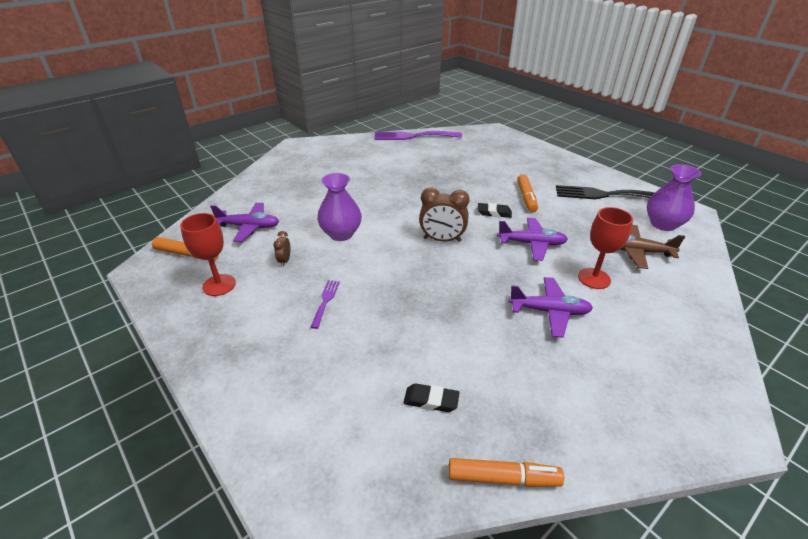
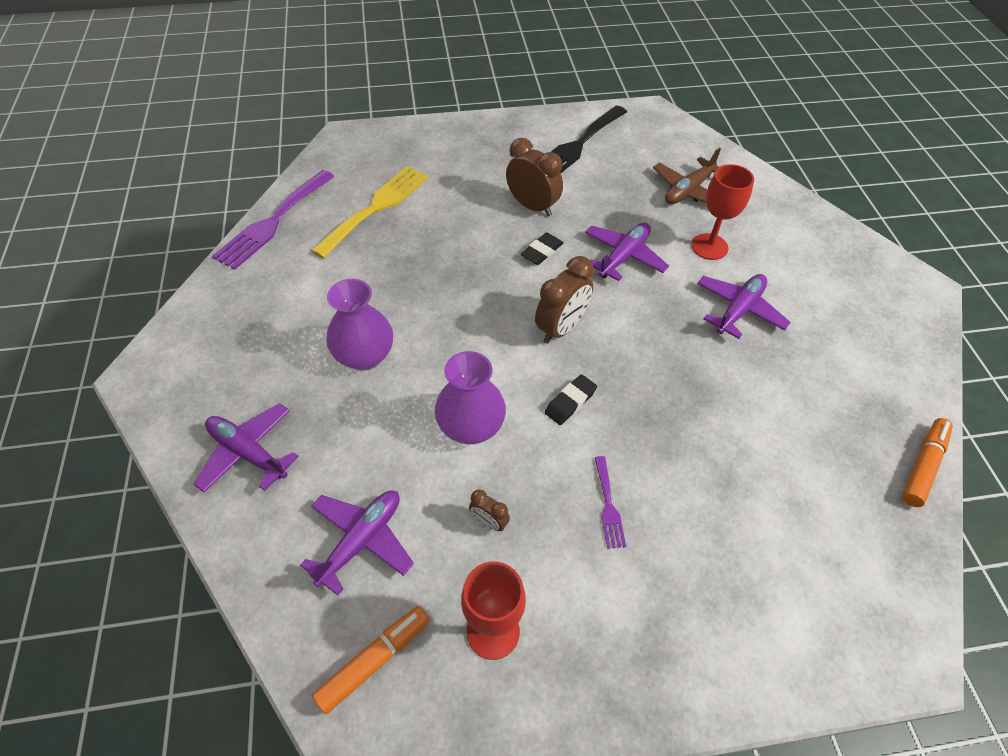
camera: 60 degrees left, 15 degrees up
purple fork [311,280,340,329] -> purple fork turned 135 degrees counterclockwise [595,456,626,549]
black eraser [403,383,460,412] -> black eraser moved to [545,374,597,425]
orange marker [517,174,538,212] -> brown clock [506,138,563,217]
purple vase [647,164,701,231] -> purple vase moved to [326,279,393,371]
none -> purple plane [193,403,299,493]
none -> yellow fork [311,166,429,259]

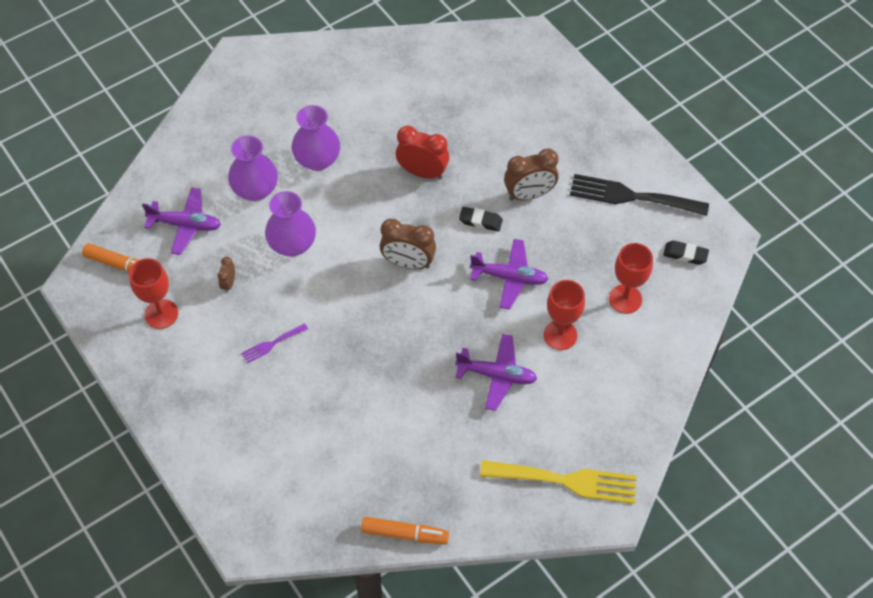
camera: 65 degrees right, 5 degrees up
purple plane [193,403,299,493] -> none
purple fork [212,170,334,270] -> none
yellow fork [311,166,429,259] -> yellow fork moved to [480,460,637,504]
brown clock [506,138,563,217] -> brown clock turned 60 degrees clockwise [504,148,559,201]
black eraser [545,374,597,425] -> black eraser moved to [663,240,709,265]
brown plane [653,148,721,204] -> red goblet [609,243,653,314]
none -> purple vase [228,135,278,201]
none -> red clock [396,126,449,179]

